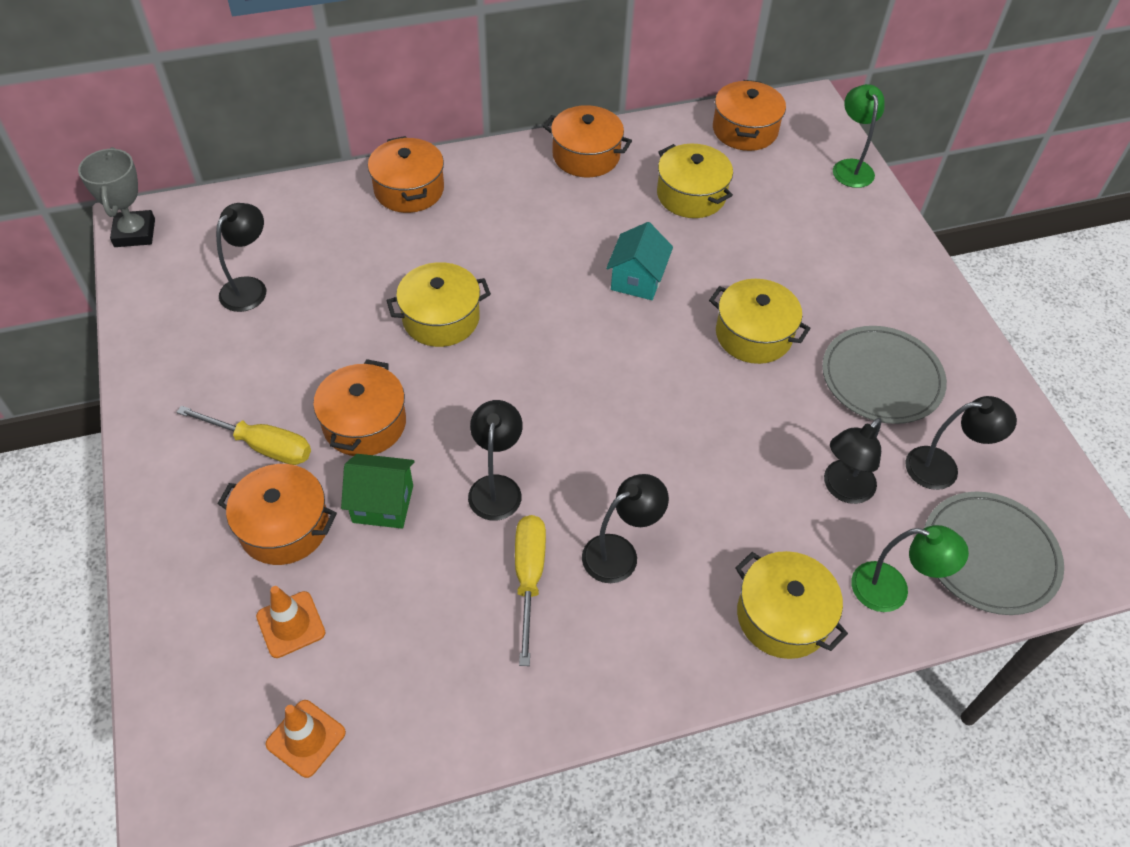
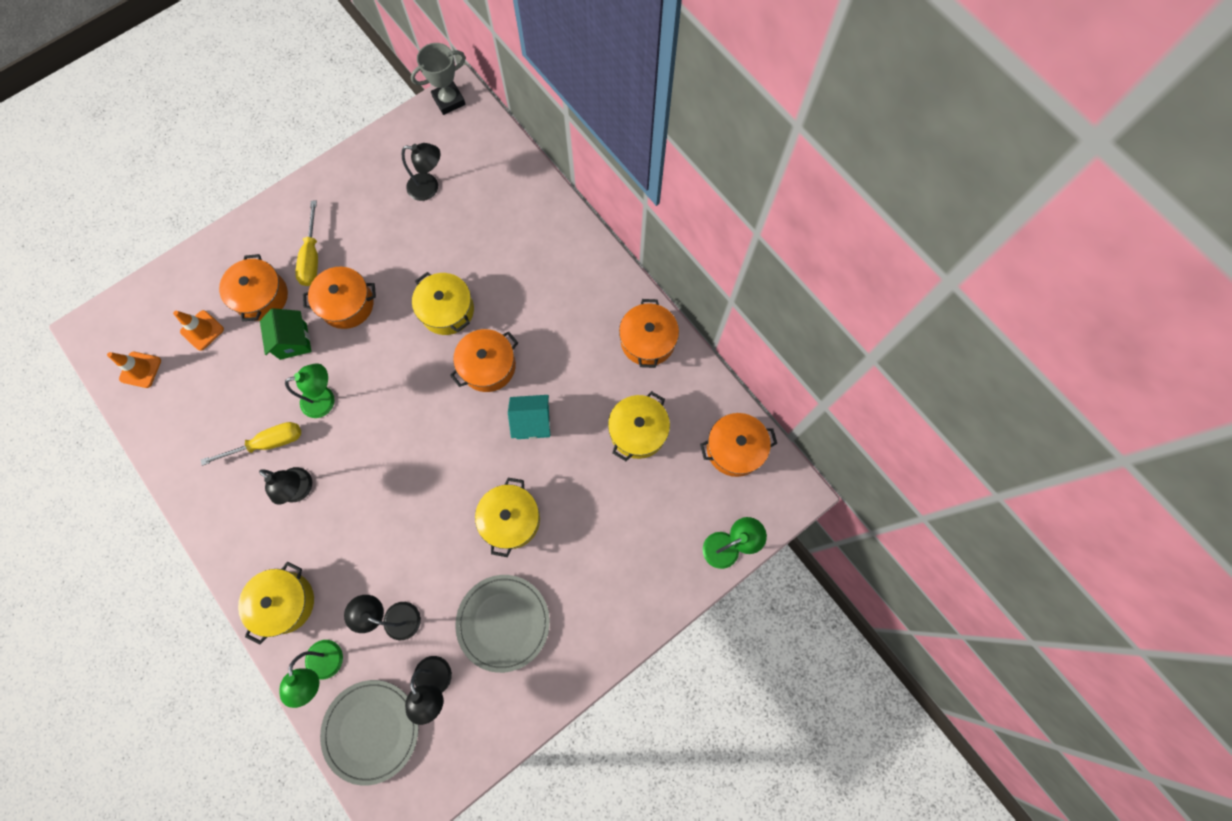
camera: 70 degrees right, 20 degrees up
orange pot [368,136,444,213] -> orange pot moved to [450,329,518,392]
black lamp [468,400,523,521] -> green lamp [285,363,334,418]

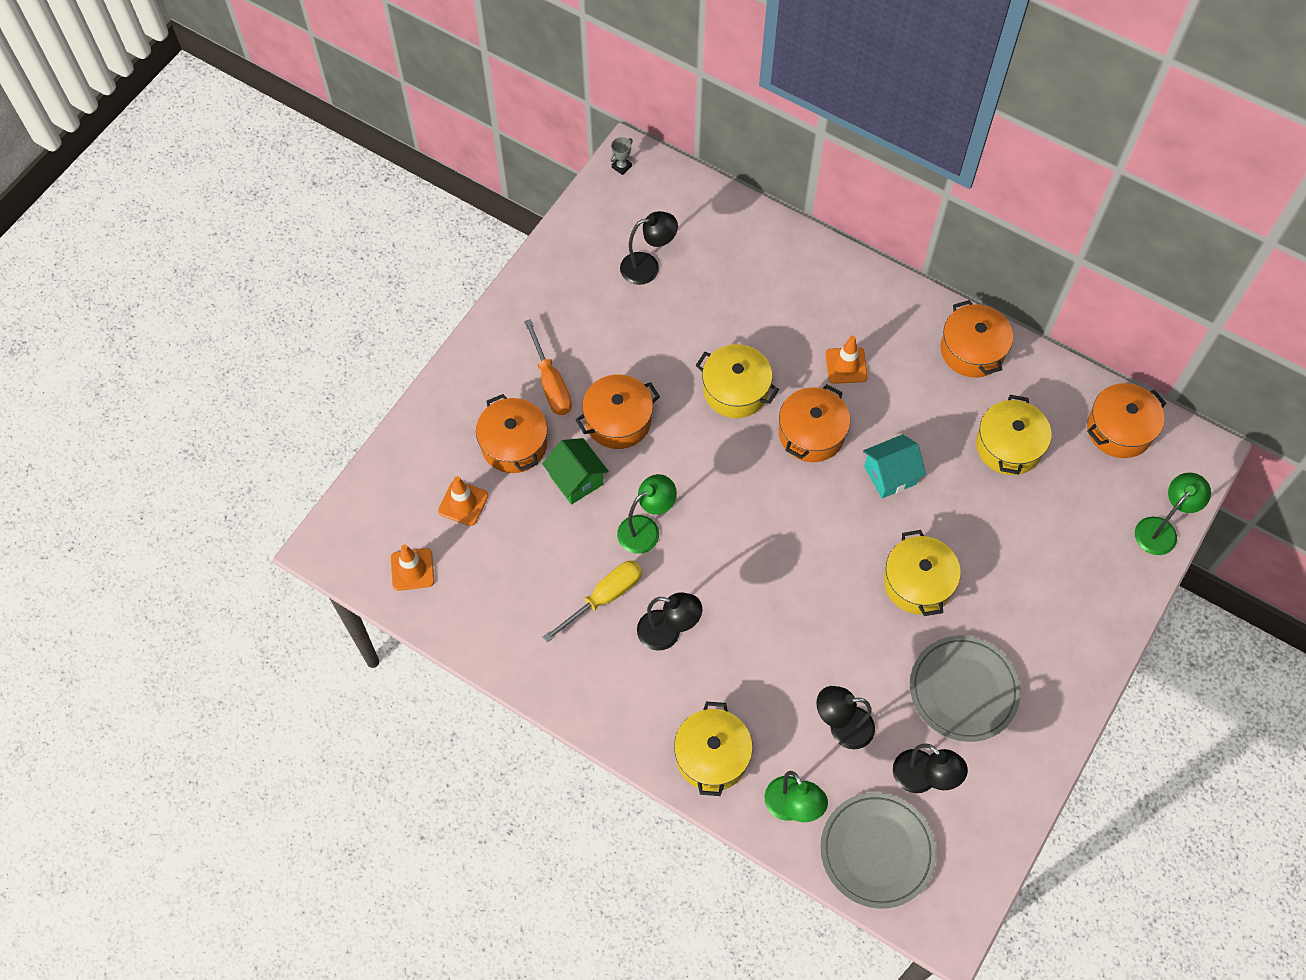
camera: 20 degrees left, 10 degrees down
yellow screwdriver [295,201,318,286] -> orange screwdriver [524,319,572,415]
grey trophy [411,43,466,115] -> grey trophy [610,137,633,175], size x0.48
none -> orange traffic cone [826,336,868,384]

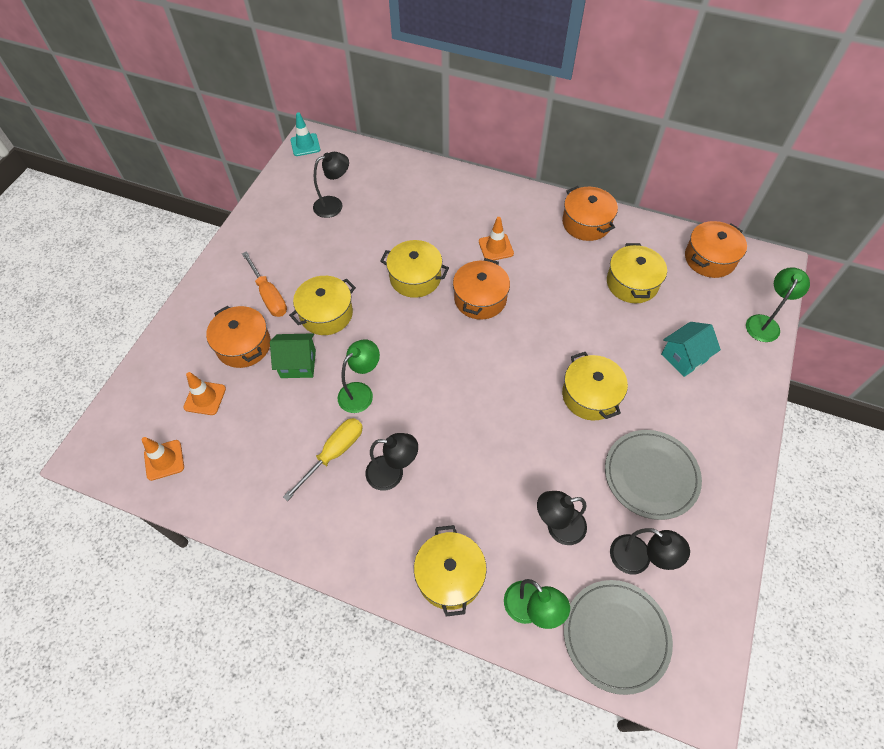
camera: 10 degrees left, 5 degrees down
green house [542,438,609,505] -> green house turned 45 degrees counterclockwise [270,333,316,378]
orange pot [575,374,660,449] -> yellow pot [289,276,356,335]
grey trophy [610,137,633,175] -> turquoise traffic cone [290,112,320,156]
turquoise house [863,434,926,498] -> turquoise house moved to [661,322,721,377]

